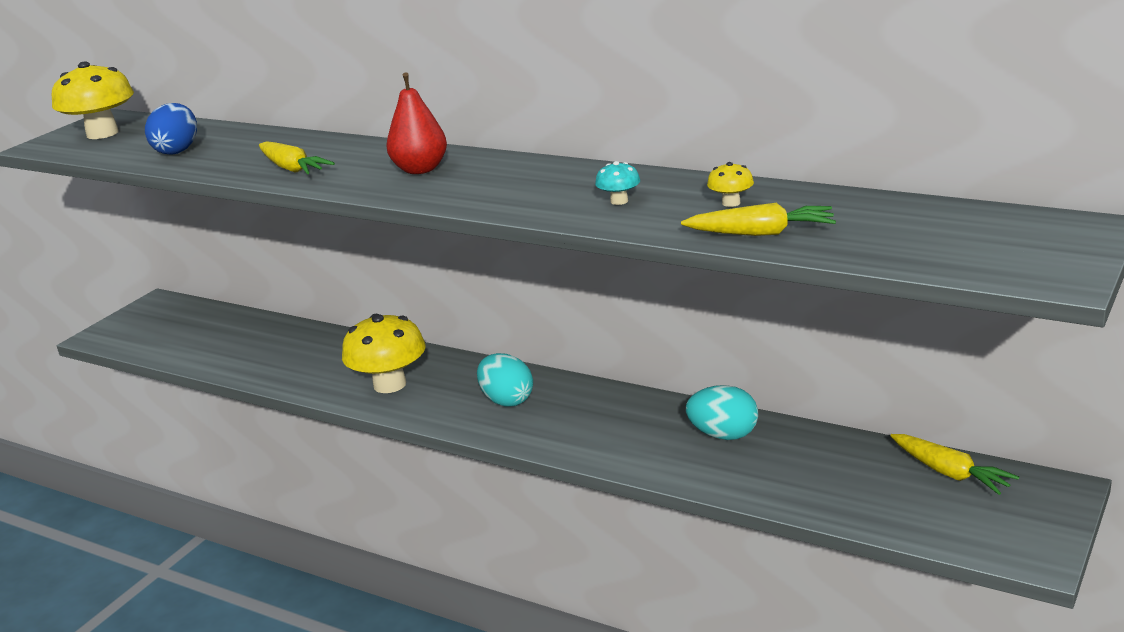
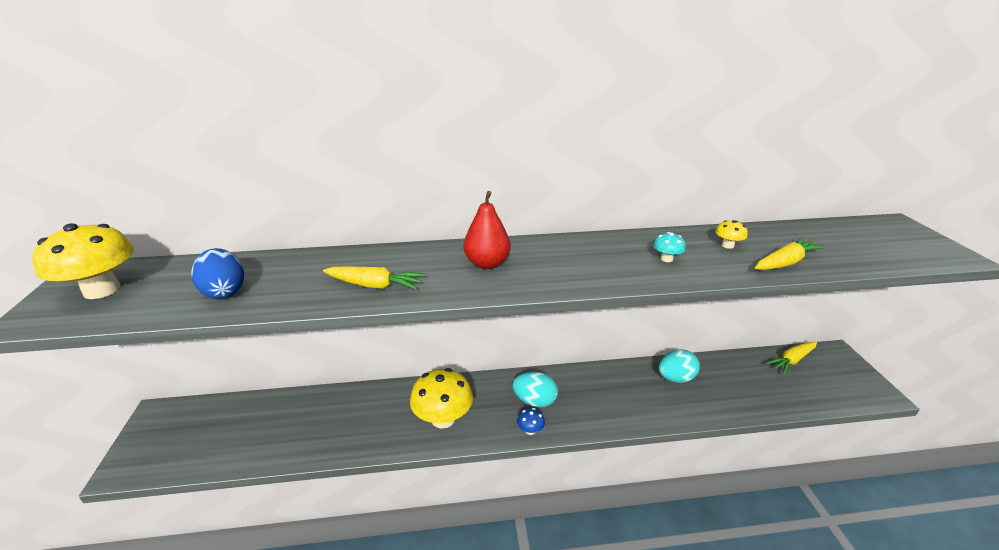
camera: 40 degrees left, 5 degrees up
yellow carrot [890,434,1019,495] -> yellow carrot turned 135 degrees clockwise [766,342,817,375]
none -> blue mushroom [517,408,545,435]

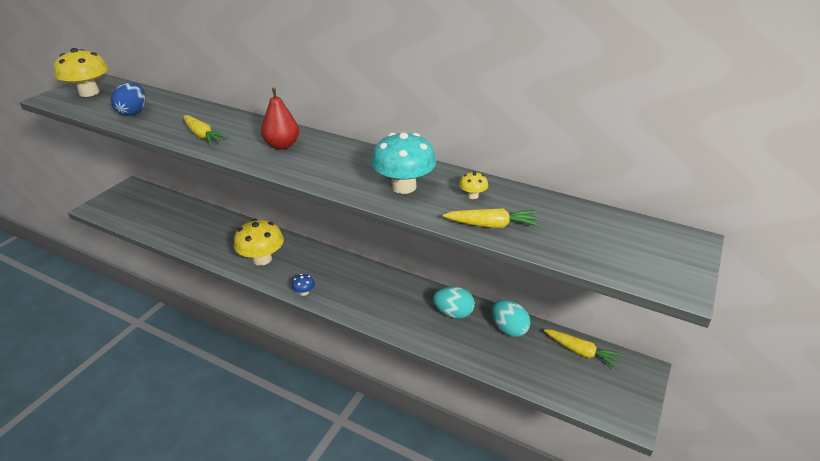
camera: 35 degrees right, 5 degrees up
turquoise egg [512,372,558,408] -> turquoise egg moved to [492,300,530,337]
turquoise mushroom [653,232,686,262] -> turquoise mushroom [371,132,436,194], size x2.26
yellow carrot [766,342,817,375] -> yellow carrot turned 150 degrees counterclockwise [544,329,623,369]

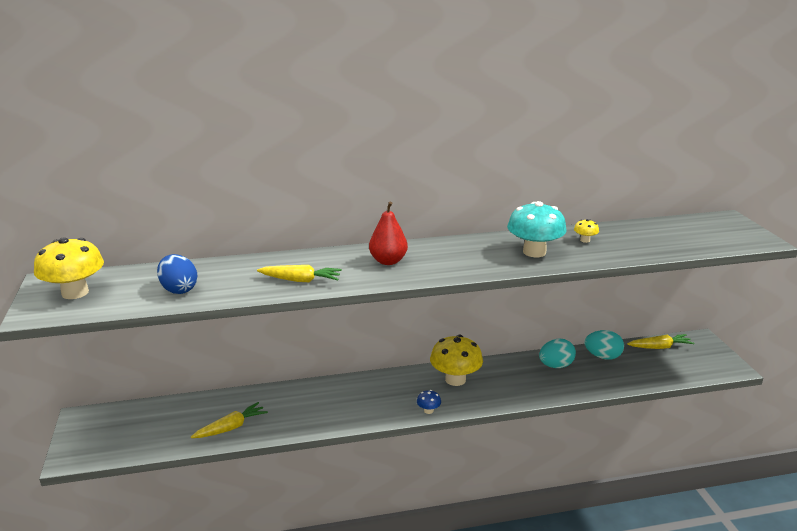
camera: 40 degrees left, 10 degrees down
yellow mushroom [234,219,284,266] -> yellow mushroom moved to [430,335,483,386]
yellow carrot [443,208,540,228] -> yellow carrot moved to [191,402,268,438]

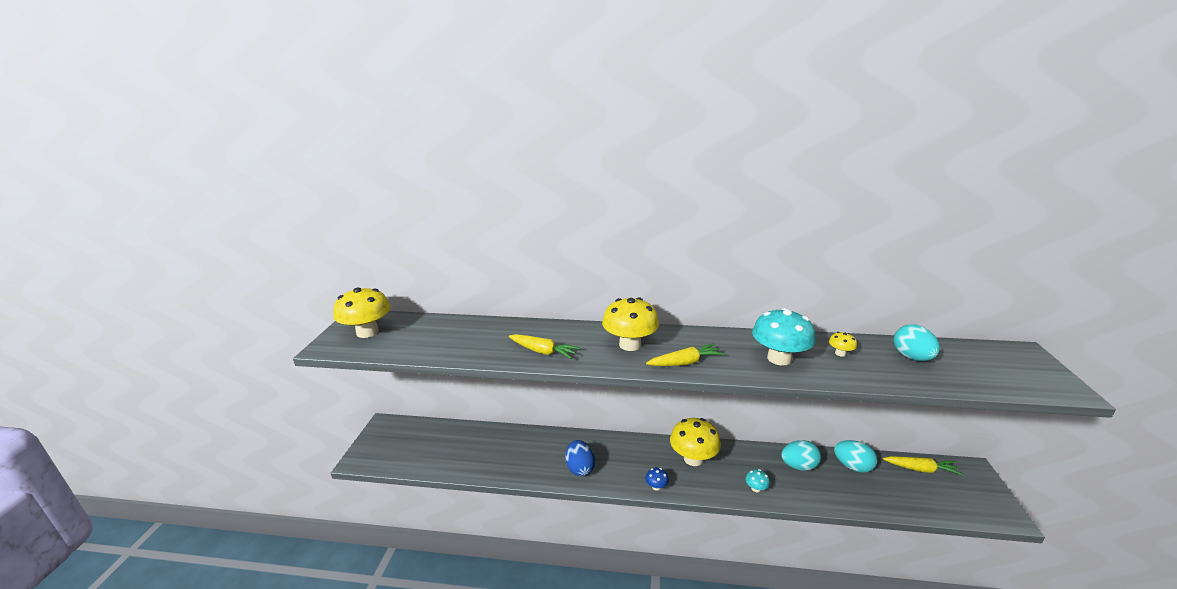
camera: 20 degrees right, 0 degrees up
blue egg [157,254,197,294] -> blue egg moved to [565,440,595,476]
yellow carrot [191,402,268,438] -> yellow carrot moved to [646,343,725,366]
red pear [369,201,408,265] -> yellow mushroom [602,297,659,351]
none -> turquoise mushroom [745,469,770,492]
none -> turquoise egg [893,324,940,361]

